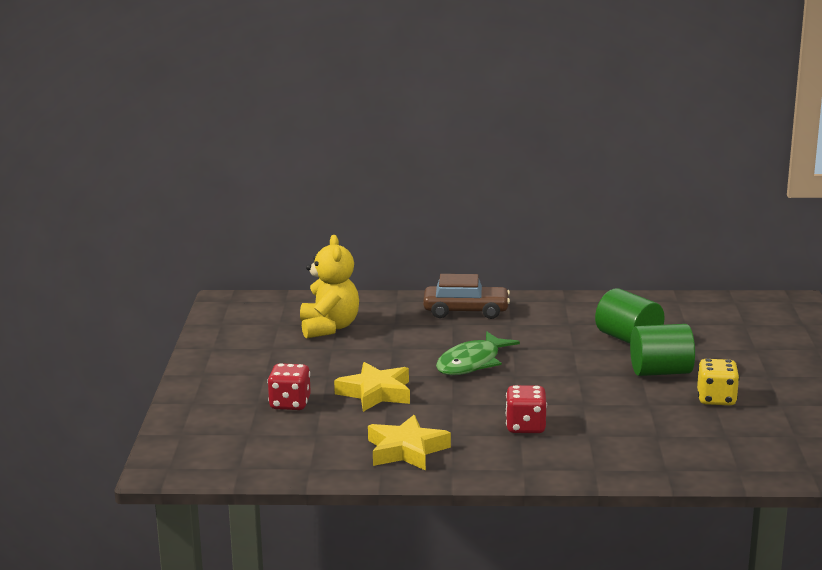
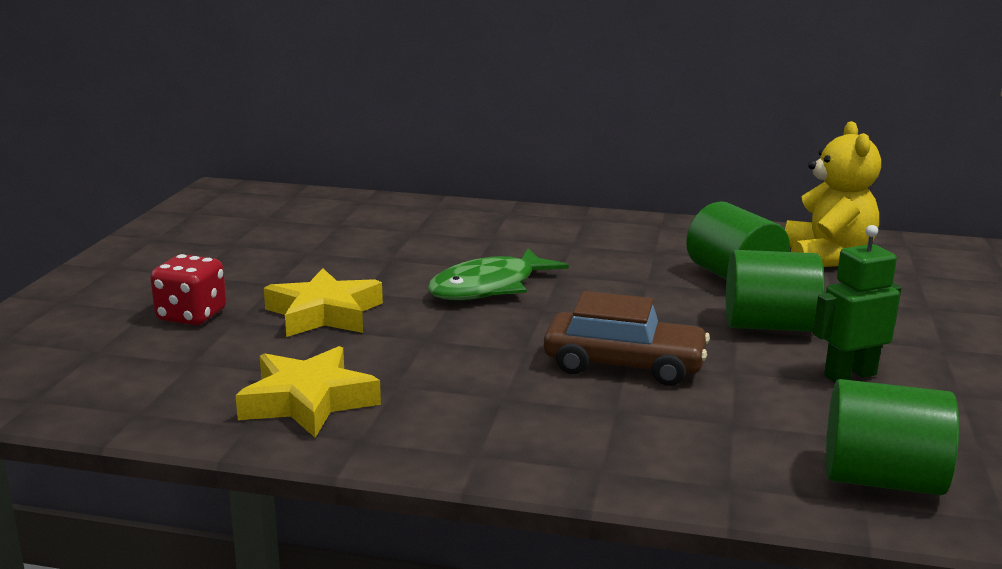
camera: 10 degrees right, 0 degrees up
yellow teddy bear [300,235,359,338] -> yellow teddy bear moved to [785,121,881,267]
brown car [423,274,510,319] -> brown car moved to [544,291,710,386]
red dice [506,385,547,433] -> none
yellow dice [697,359,740,405] -> green robot [813,225,901,383]
none -> green cylinder [825,379,959,495]

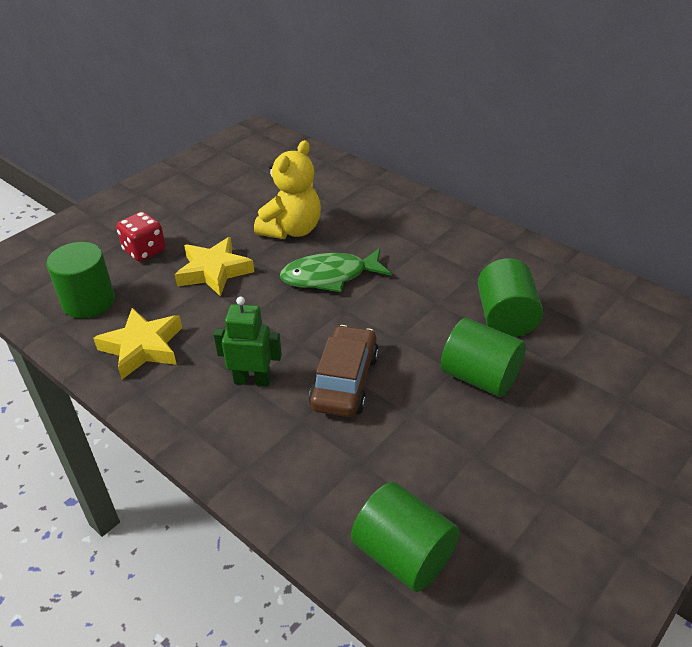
camera: 30 degrees right, 20 degrees up
brown car [544,291,710,386] -> brown car turned 120 degrees counterclockwise [309,325,379,417]
yellow teddy bear [785,121,881,267] -> yellow teddy bear moved to [254,140,321,239]
green robot [813,225,901,383] -> green robot moved to [213,297,282,387]
none -> green cylinder [46,242,115,318]

